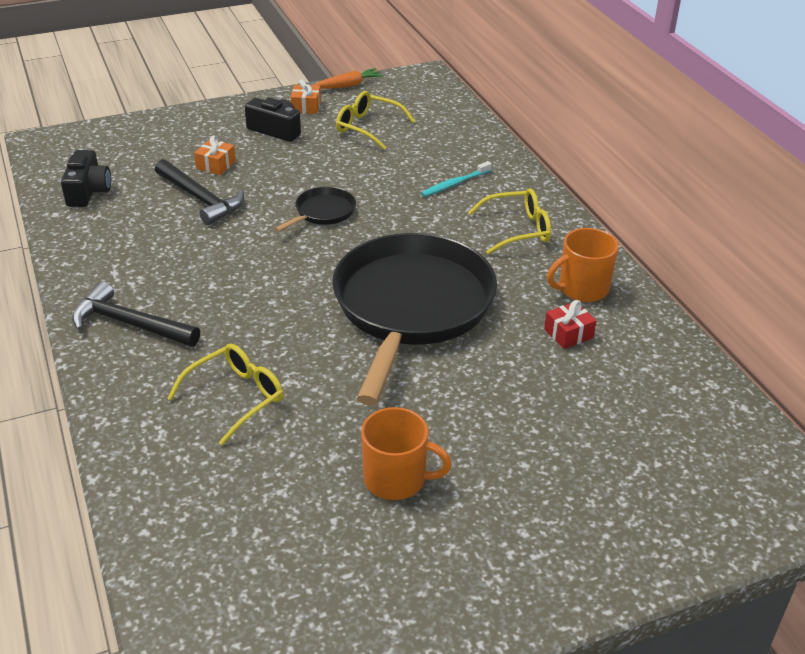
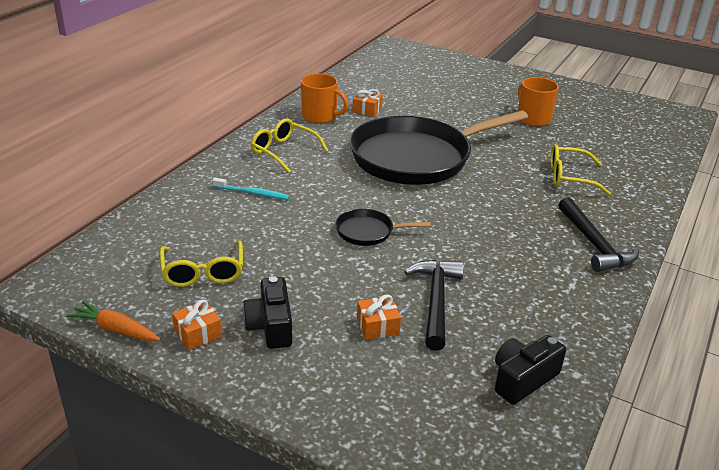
camera: 130 degrees left, 5 degrees down
red gift [544,300,596,349] -> orange gift [352,89,383,117]

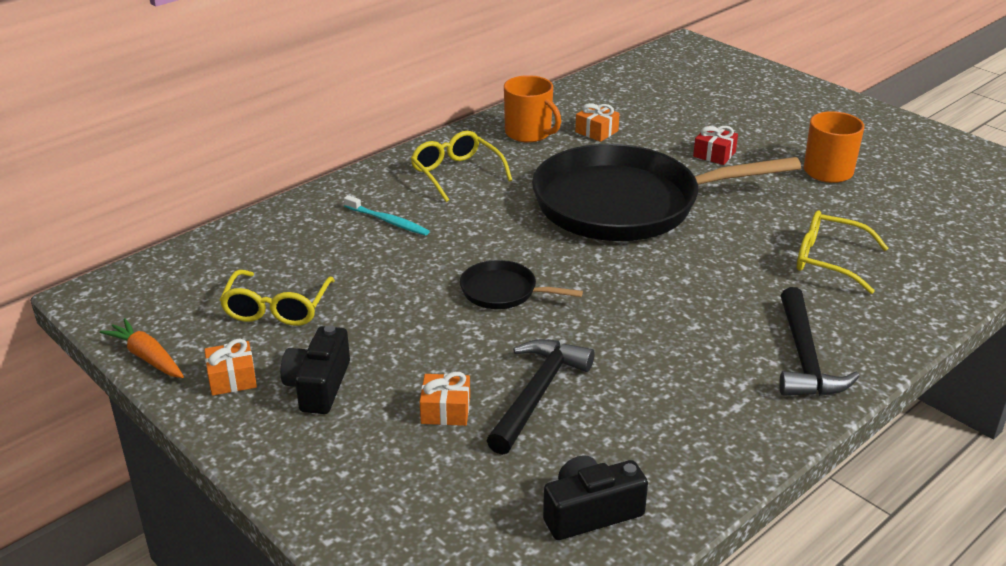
camera: 20 degrees right, 0 degrees up
none -> red gift [693,126,738,165]

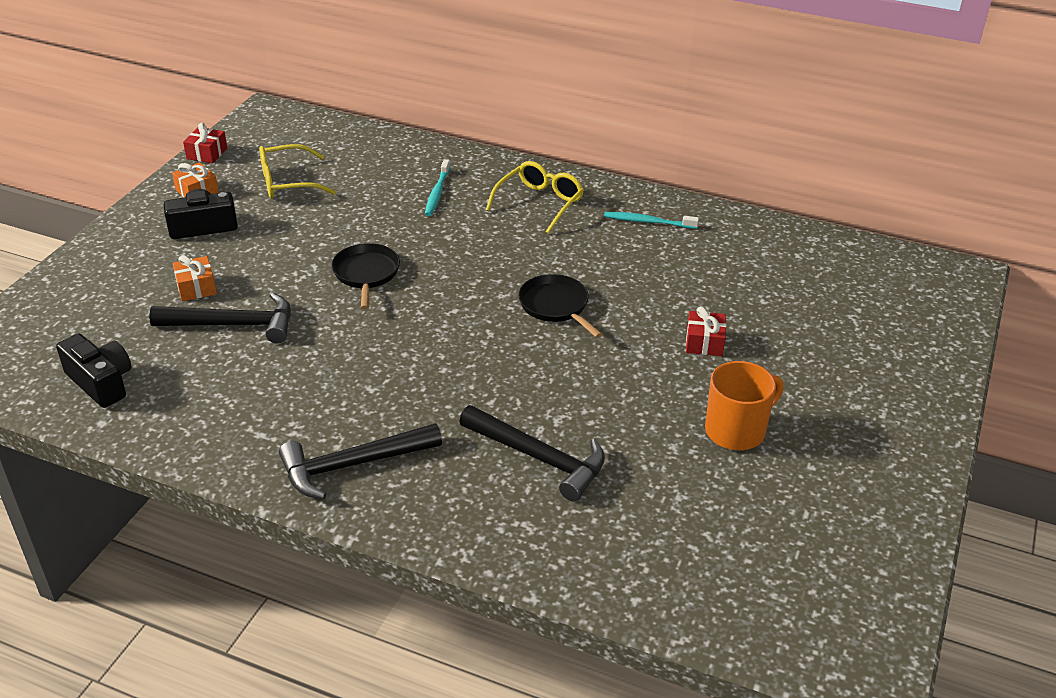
camera: 65 degrees right, 5 degrees up
orange carrot [100,318,184,378] -> red gift [183,123,227,163]
orange mug [504,75,561,143] -> turquoise toothbrush [604,212,699,229]
black pan [532,144,801,241] -> black pan [518,274,602,338], size x0.41
orange gift [575,103,620,142] -> none
yellow glasses [797,210,888,294] -> black hammer [459,405,605,501]

